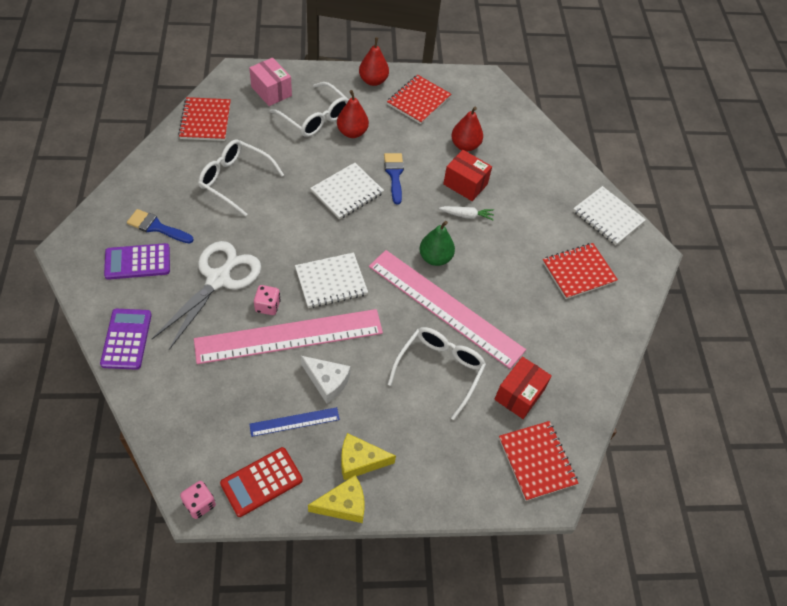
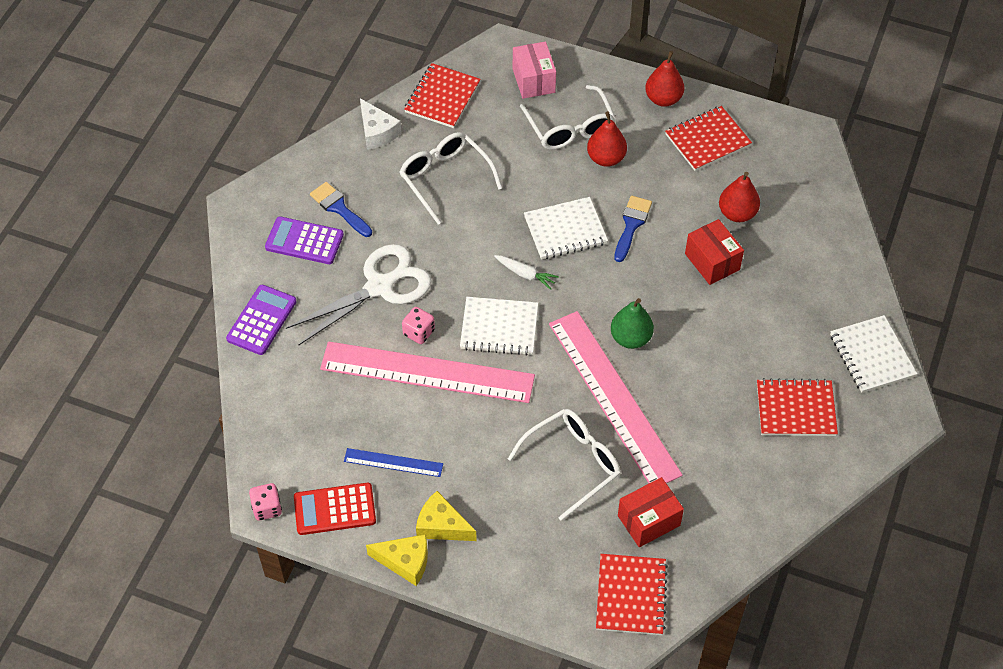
camera: 30 degrees right, 0 degrees up
white cheese [301,356,351,404] -> white cheese moved to [360,98,401,150]
white carrot [439,206,494,221] -> white carrot moved to [494,255,559,290]

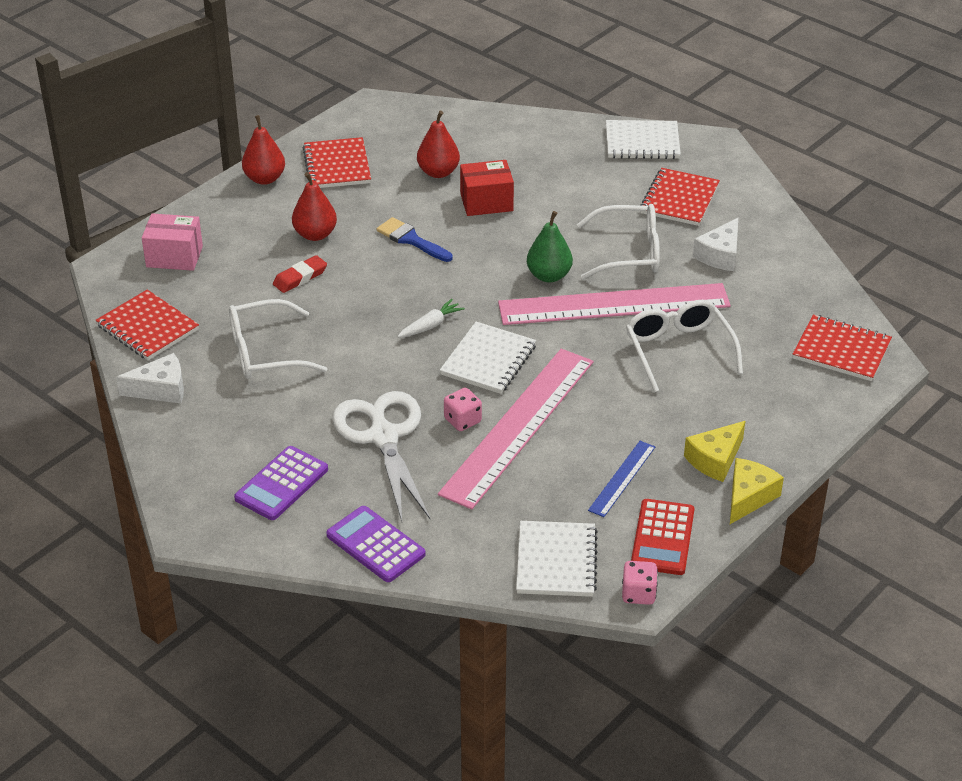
camera: 70 degrees left, 15 degrees down
blue brush [310,182,372,237] -> none
white glasses [520,85,616,150] -> white glasses moved to [577,204,660,279]
white notebook [524,197,608,260] -> white notebook moved to [516,521,598,597]
red box [618,477,684,547] -> none
none -> red eraser [273,255,327,293]
none -> white cheese [693,218,738,271]

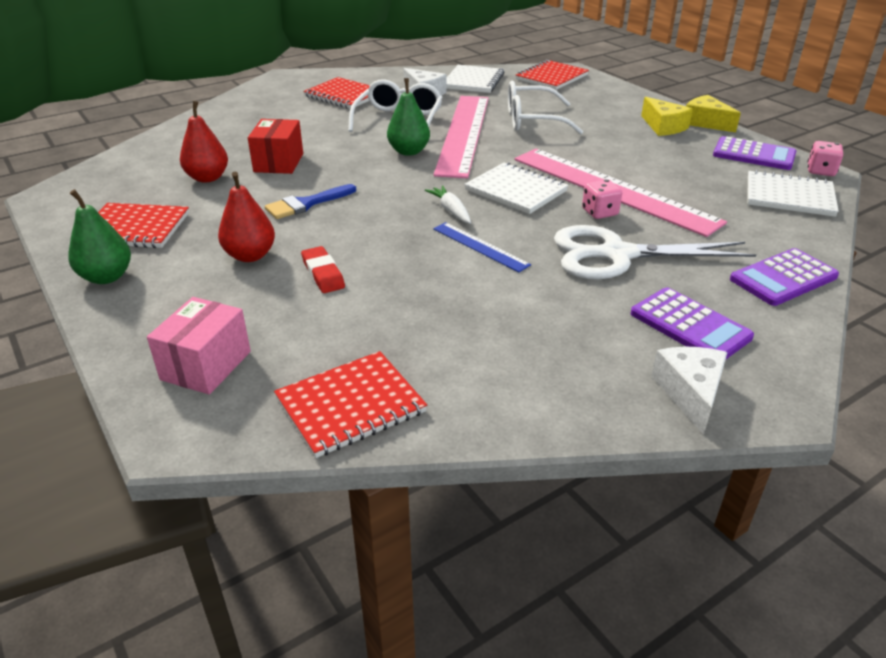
camera: 75 degrees left, 5 degrees down
white cheese [116,353,184,404] -> white cheese moved to [651,347,728,435]
white glasses [229,299,327,379] -> none
red pear [242,115,285,185] -> green pear [68,189,131,284]
blue ruler [588,441,655,517] -> blue ruler moved to [433,222,531,272]
white notebook [606,120,681,159] -> white notebook moved to [446,65,505,93]
red calculator [631,499,695,575] -> purple calculator [713,136,796,170]

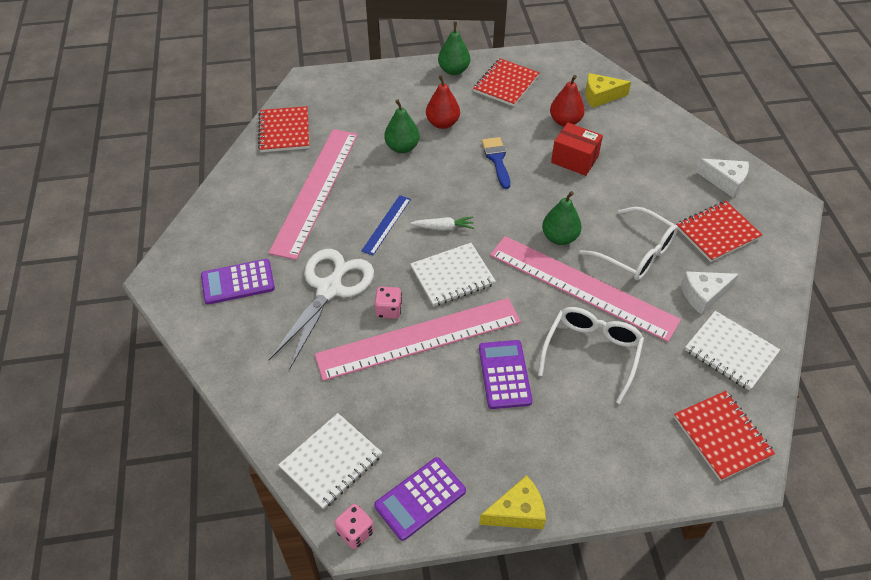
camera: 115 degrees right, 15 degrees up
pink box [147,297,251,395] -> none
red eraser [301,246,345,293] -> green pear [384,99,420,153]
blue ruler [433,222,531,272] -> blue ruler turned 45 degrees counterclockwise [361,195,411,255]
yellow cheese [641,97,693,136] -> yellow cheese moved to [585,73,631,108]
white cheese [651,347,728,435] -> white cheese moved to [696,158,749,198]
purple calculator [730,248,839,306] -> purple calculator moved to [479,340,532,409]
none -> pink ruler [269,129,358,260]

